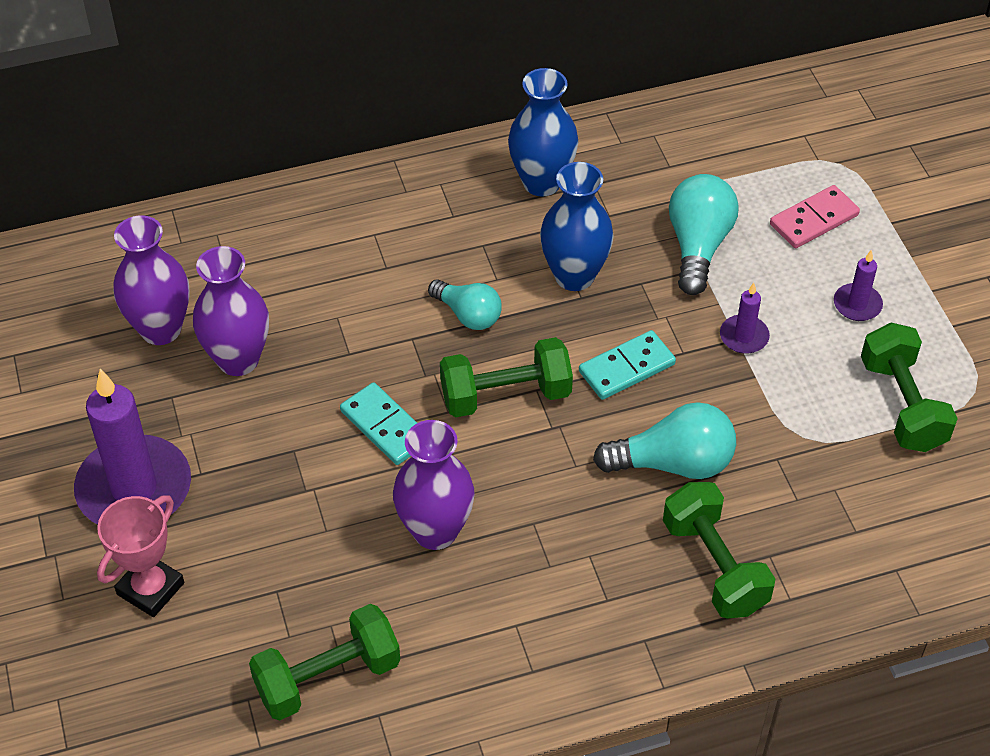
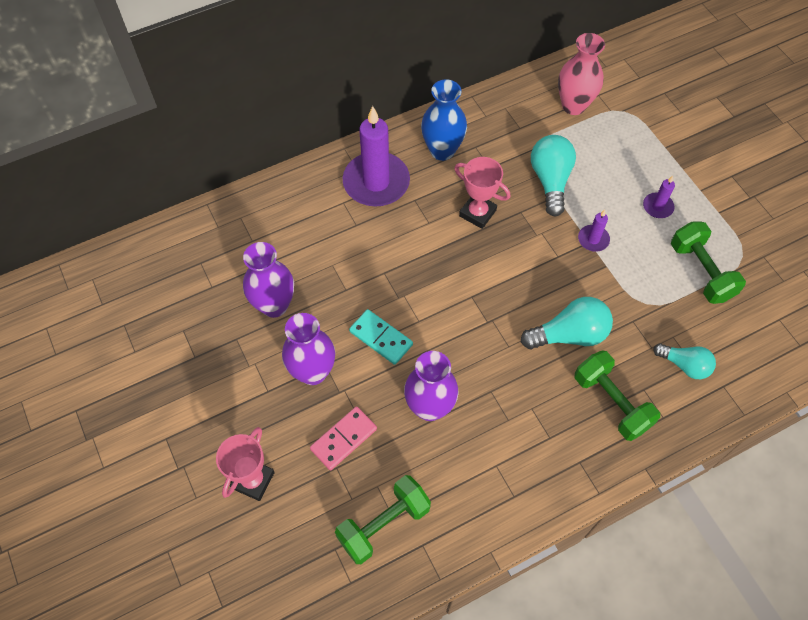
camera: 10 degrees left, 10 degrees up
purple candle [74,369,191,525] -> purple candle moved to [343,106,410,207]
purple vase [114,215,189,345] -> purple vase moved to [282,313,335,385]
turquoise light bulb [428,279,502,330] -> turquoise light bulb moved to [653,343,716,379]
green dumbbell [440,337,573,417] -> none
blue vase [540,162,613,291] -> pink trophy [454,157,510,229]
turquoise domino [579,330,676,400] -> none
pink domino [770,185,860,248] -> pink domino moved to [310,407,377,470]
none -> pink vase [558,33,605,115]

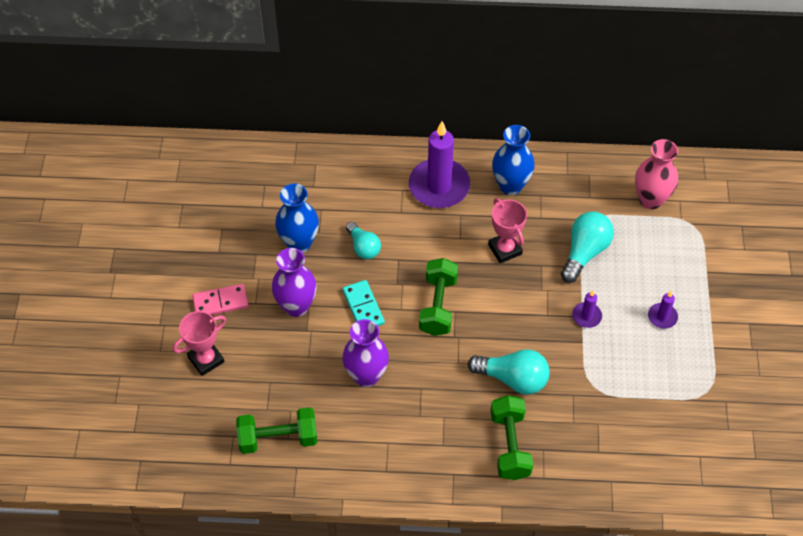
camera: 30 degrees right, 5 degrees down
purple vase [243,242,294,318] -> blue vase [275,184,319,253]
pink domino [310,407,377,470] -> pink domino moved to [192,284,249,315]
turquoise light bulb [653,343,716,379] -> turquoise light bulb moved to [346,222,381,259]
green dumbbell [671,222,746,304] -> green dumbbell moved to [419,258,458,336]

